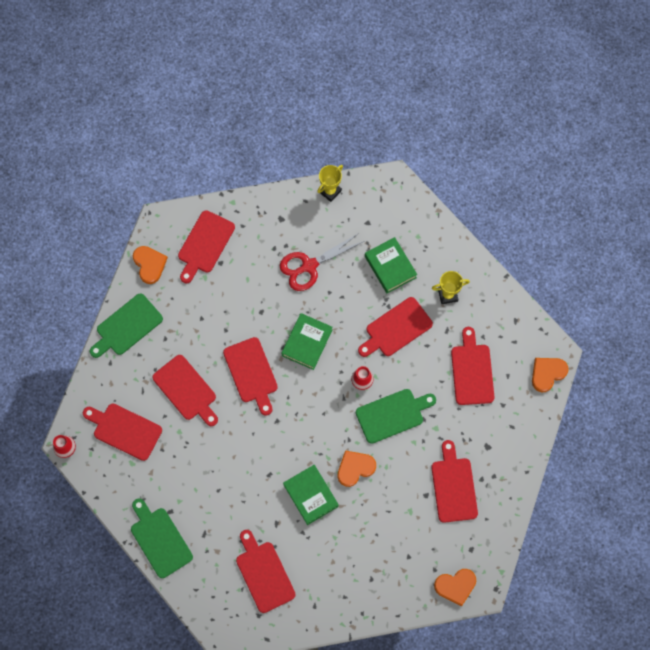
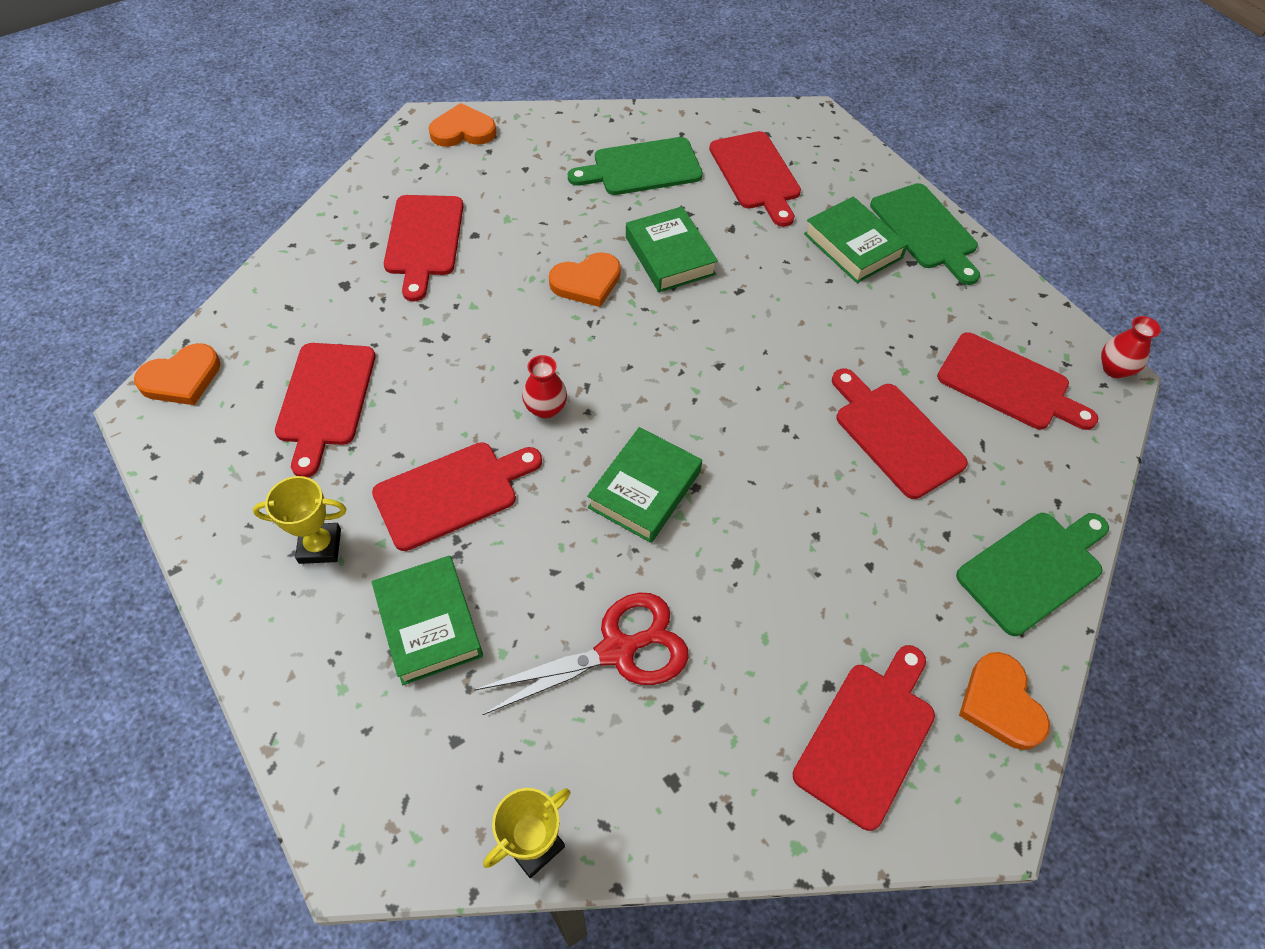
camera: 175 degrees left, 15 degrees down
red cutting board [223,337,278,416] -> none
green cutting board [356,389,436,444] -> green cutting board moved to [568,137,703,195]
none -> green book [804,197,908,283]

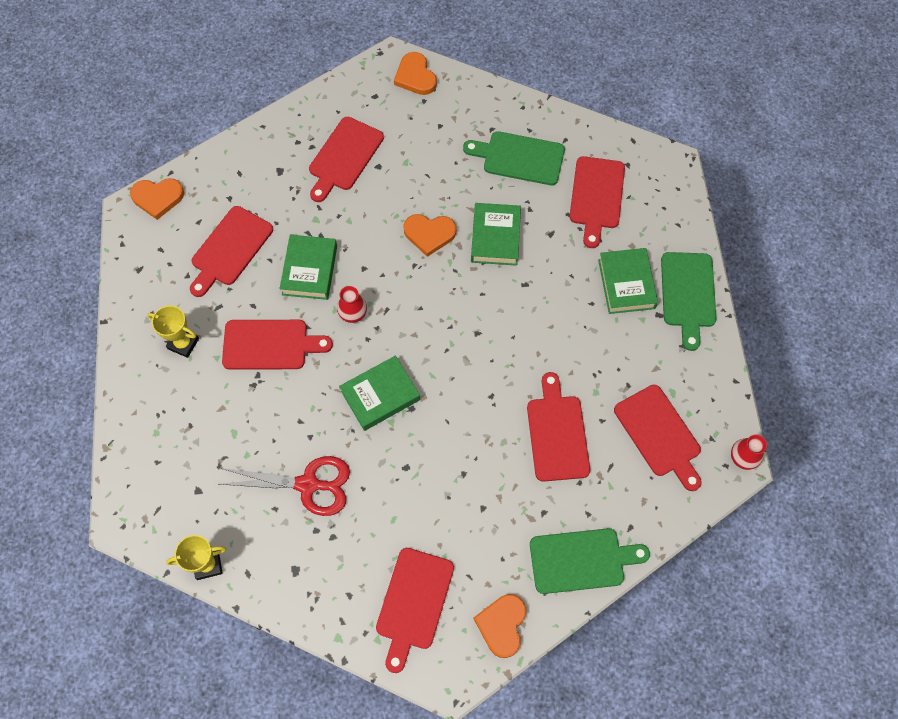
camera: 30 degrees right, 10 degrees up
green book [371,555,483,685] -> green book moved to [279,235,337,300]
orange heart [429,103,496,147] -> orange heart turned 135 degrees counterclockwise [394,52,437,95]
red cutting board [793,645,935,831] -> red cutting board turned 135 degrees clockwise [376,548,454,673]

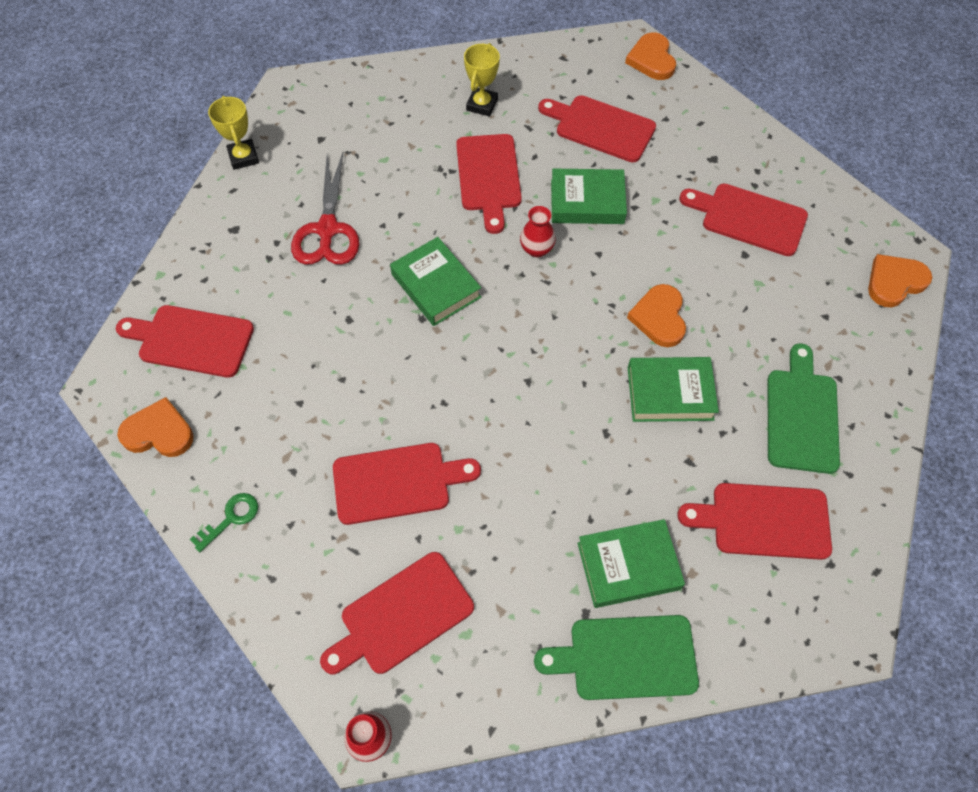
camera: 85 degrees right, 5 degrees down
green cutting board [530,528,650,594] -> green key [190,493,258,552]

